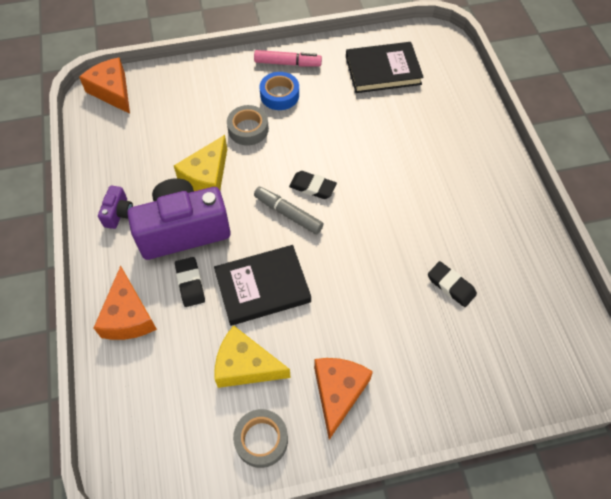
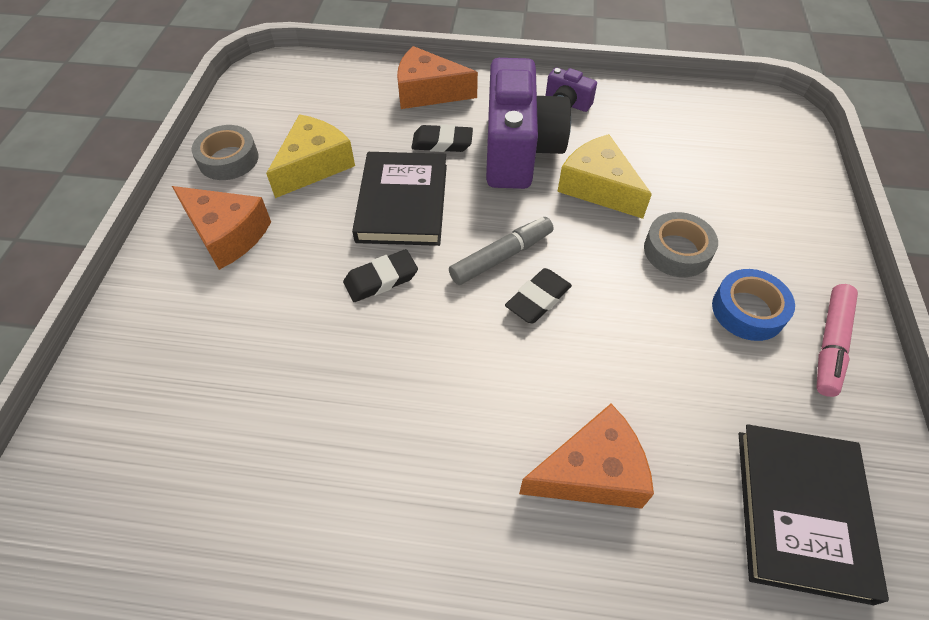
camera: 110 degrees right, 5 degrees down
orange cheese [79,57,130,114] -> orange cheese moved to [519,404,654,509]
black eraser [428,261,477,307] -> black eraser moved to [343,249,418,302]

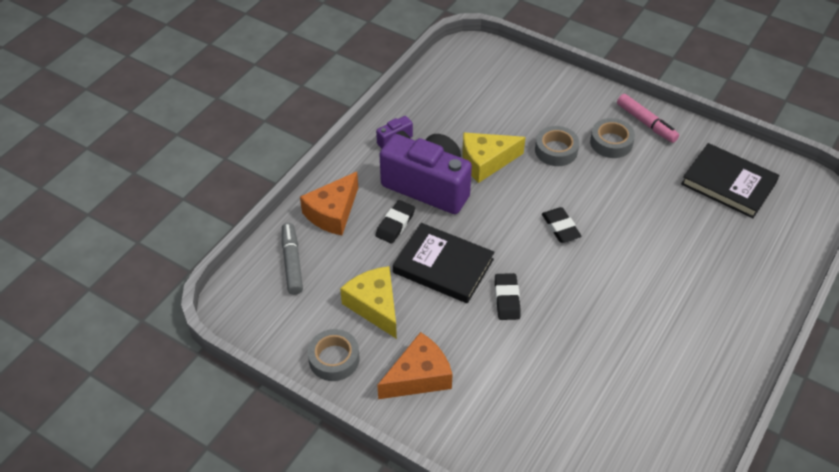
camera: 65 degrees left, 5 degrees down
grey marker [449,217,553,285] -> grey marker moved to [282,223,303,295]
orange cheese [519,404,654,509] -> none
blue tape [712,269,795,341] -> grey tape [590,118,635,158]

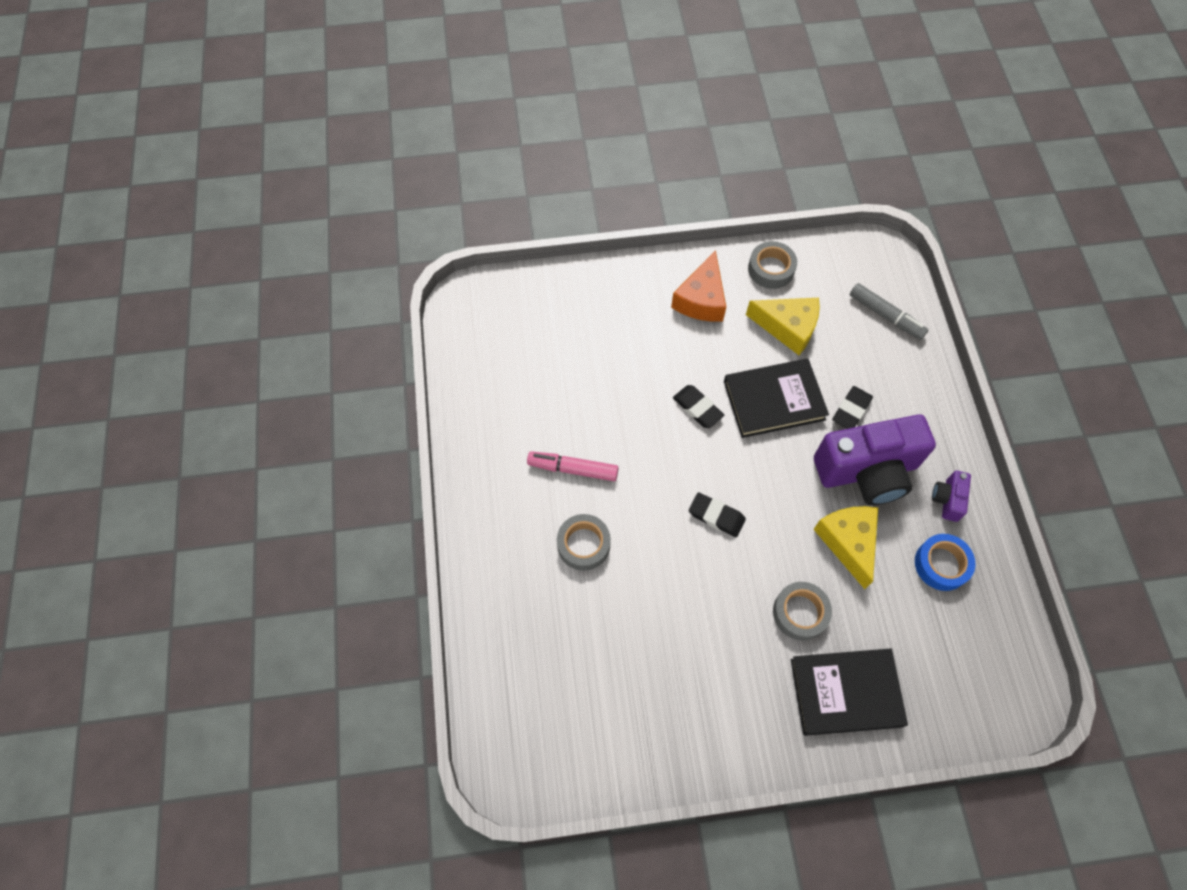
camera: 140 degrees right, 15 degrees up
orange cheese [300,172,358,235] -> none
black eraser [375,200,415,244] -> black eraser turned 45 degrees clockwise [832,386,873,429]
yellow cheese [463,132,526,183] -> yellow cheese turned 45 degrees counterclockwise [813,506,878,589]
grey tape [590,118,635,158] -> grey tape moved to [557,514,611,571]
pink marker [617,94,679,143] -> pink marker moved to [527,451,619,481]
black book [681,143,780,218] -> black book moved to [791,648,908,736]
none -> blue tape [915,534,976,591]

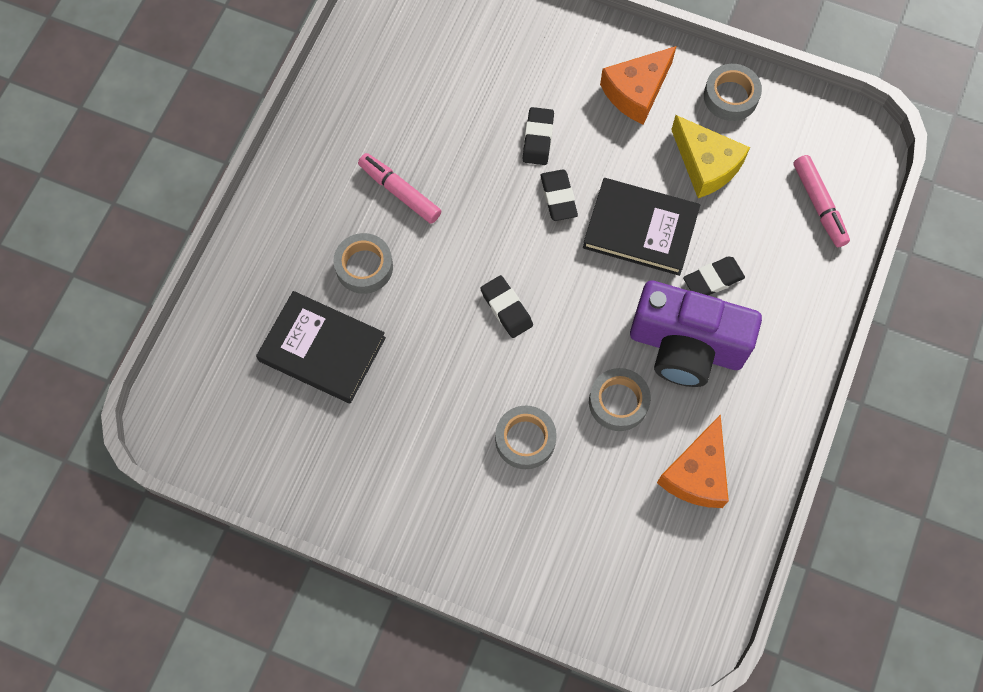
camera: 30 degrees right, 5 degrees up
black book [791,648,908,736] -> black book moved to [256,291,386,403]
yellow cheese [813,506,878,589] -> grey tape [589,368,651,431]
grey marker [850,283,928,340] -> pink marker [793,155,850,247]
blue tape [915,534,976,591] -> orange cheese [657,414,729,508]
purple camera [932,471,971,522] -> none
none -> black eraser [523,107,554,165]

